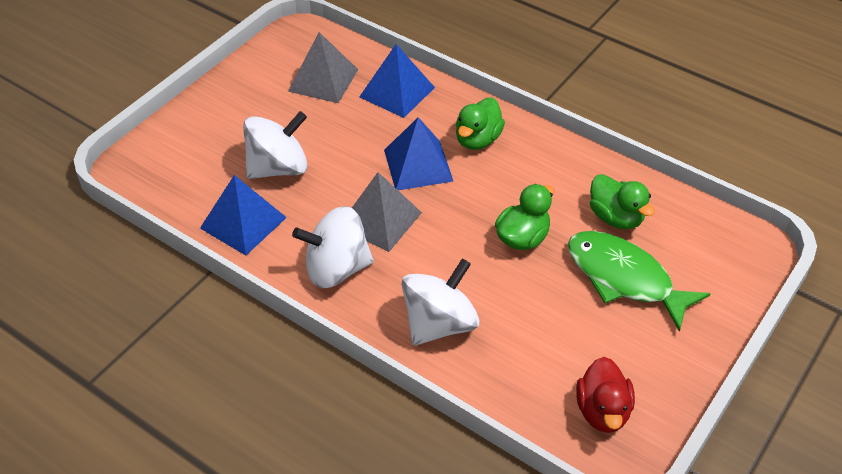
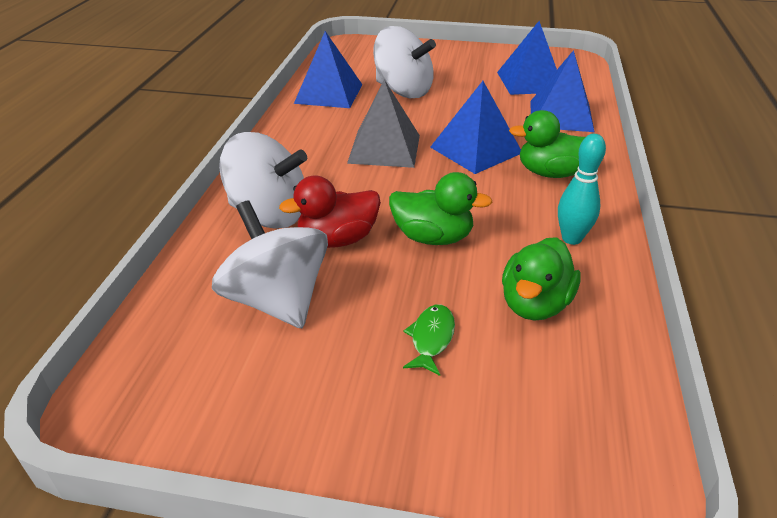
camera: 65 degrees right, 10 degrees down
grey pyramid [288,32,358,103] -> blue pyramid [497,21,557,95]
white spinning top [292,206,374,288] -> white spinning top moved to [212,200,328,328]
green fish [568,231,710,332] -> green fish [403,305,455,376], size x0.42
red duck [576,357,635,433] -> red duck moved to [279,176,381,248]
none -> turquoise bowling pin [558,134,606,245]

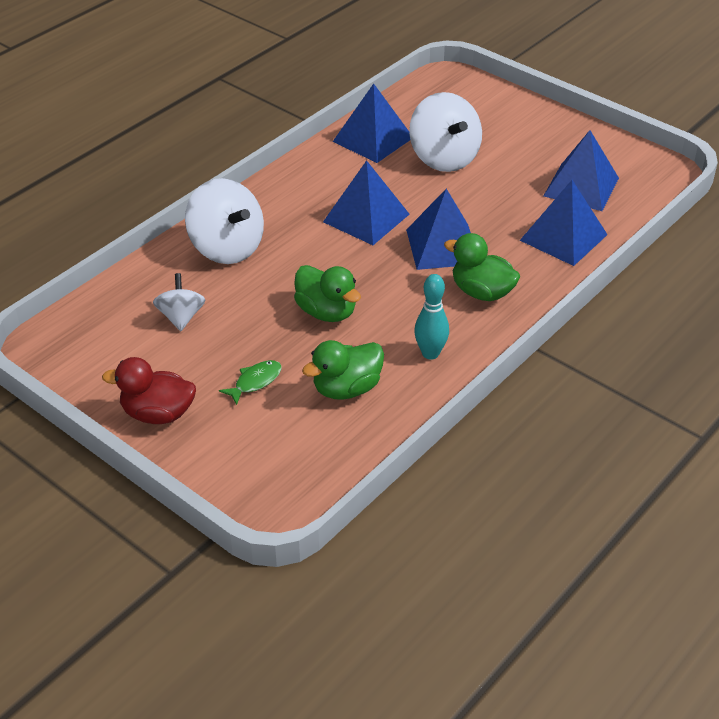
camera: 30 degrees right, 5 degrees up
white spinning top [212,200,328,328] -> white spinning top [153,273,205,331], size x0.57
red duck [279,176,381,248] -> red duck moved to [102,357,196,424]
grey pyramid [347,79,420,168] -> blue pyramid [323,160,409,245]

